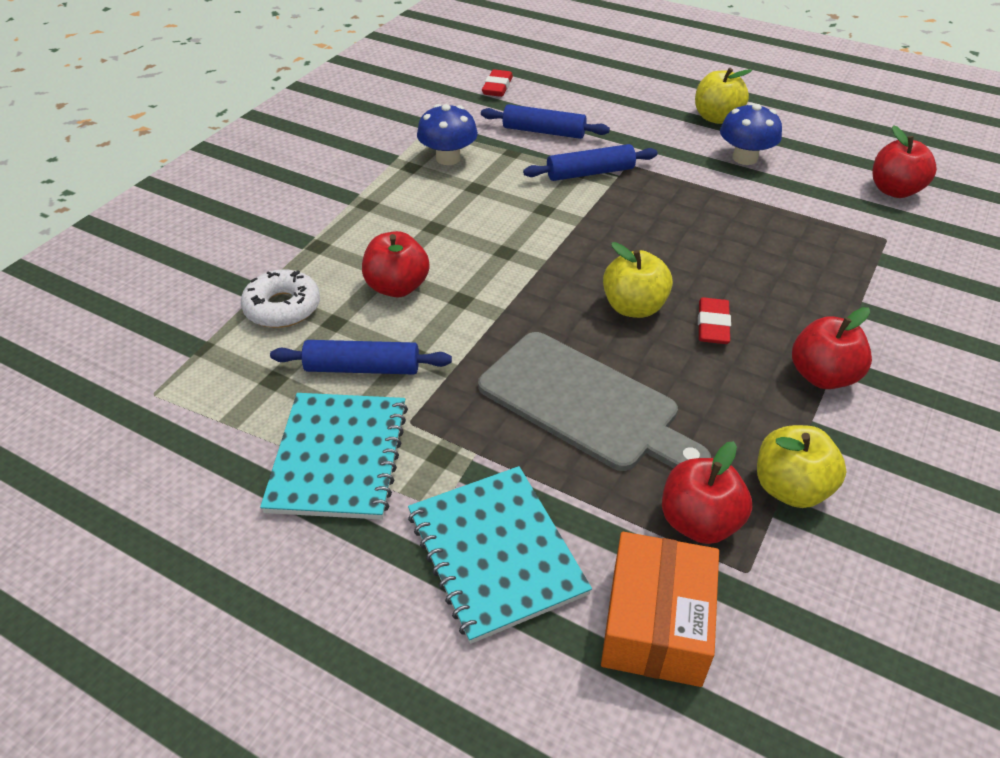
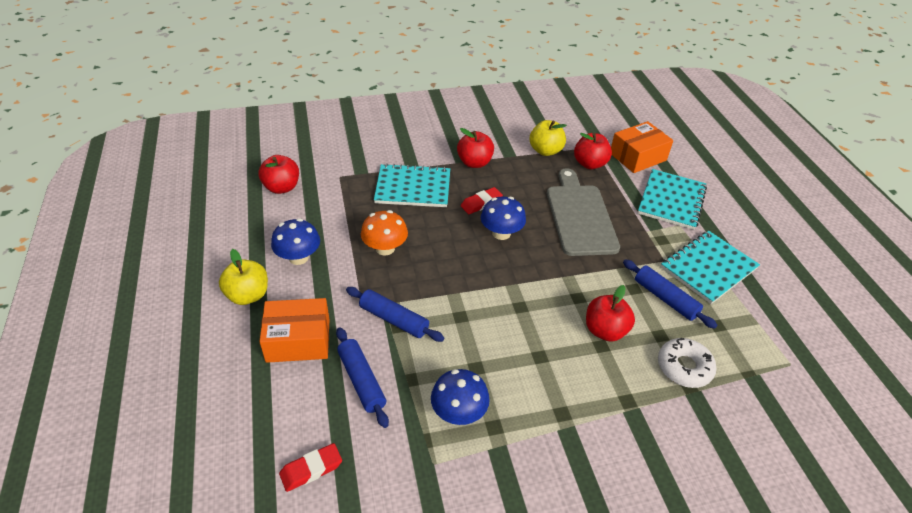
camera: 135 degrees left, 0 degrees up
yellow apple [603,242,673,318] -> blue mushroom [481,197,526,240]
none -> orange box [259,298,330,363]
none -> orange mushroom [361,210,408,255]
none -> turquoise notebook [374,163,450,207]

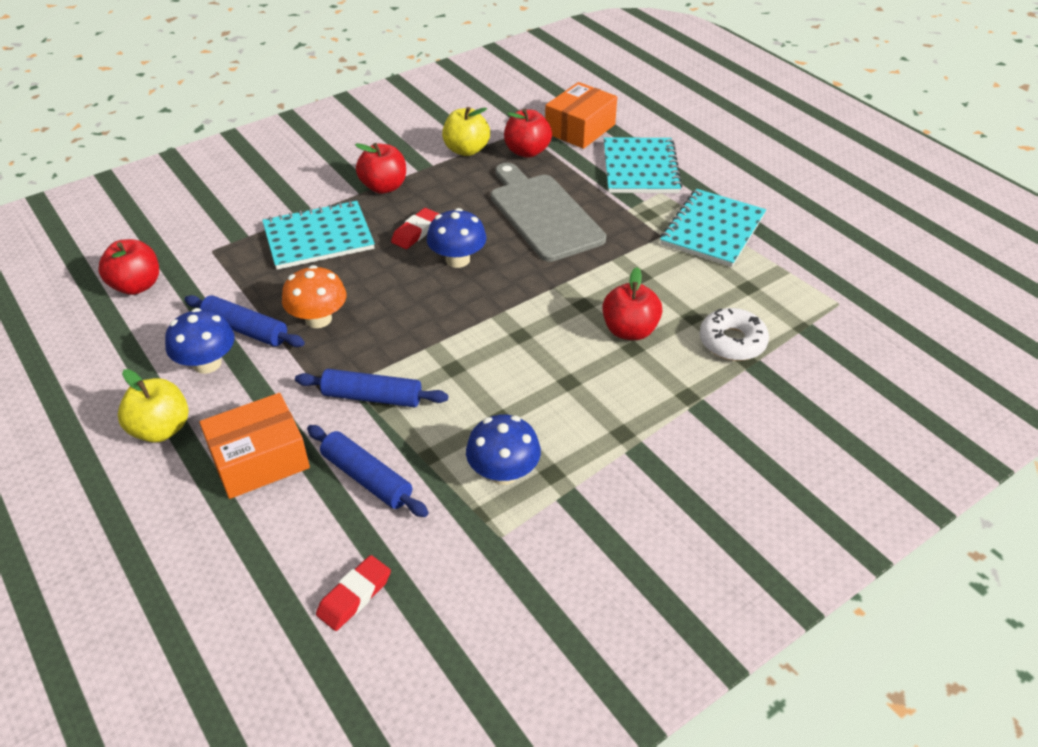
camera: 20 degrees left, 0 degrees up
blue rolling pin [623,259,717,329] -> blue rolling pin moved to [184,295,305,347]

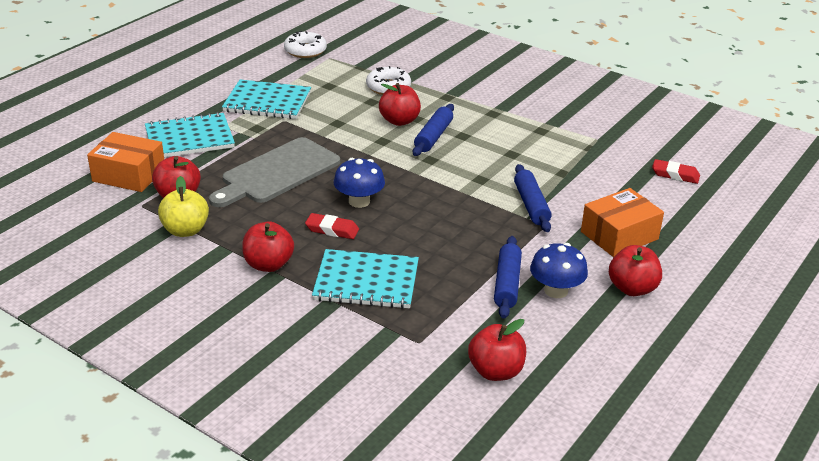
camera: 110 degrees left, 10 degrees down
yellow apple [118,369,188,442] -> red apple [609,245,662,296]
orange box [199,393,310,499] -> orange box turned 75 degrees counterclockwise [581,188,664,257]
turquoise notebook [262,200,375,270] -> turquoise notebook turned 45 degrees counterclockwise [312,249,419,309]
orange mushroom [282,265,346,328] -> none
blue rolling pin [307,425,428,517] -> blue rolling pin moved to [413,104,454,156]
blue mushroom [466,415,541,485] -> none
none -> white donut [284,31,327,58]

